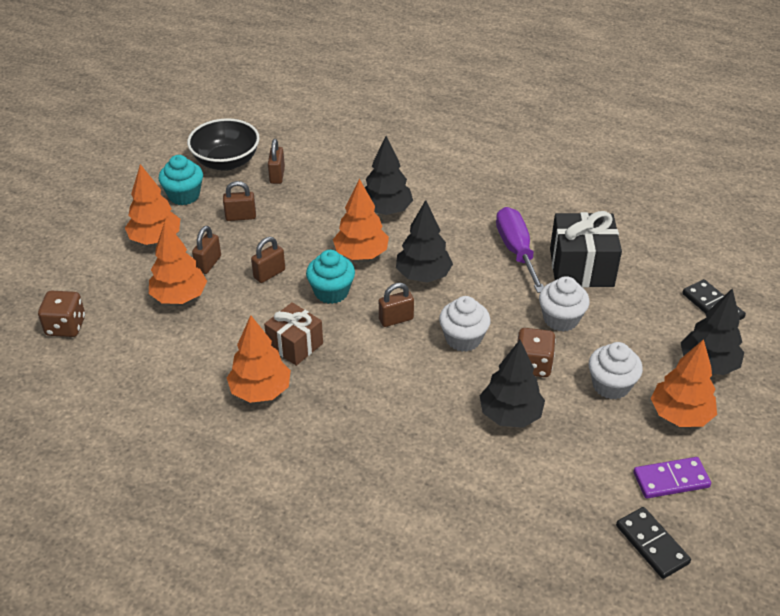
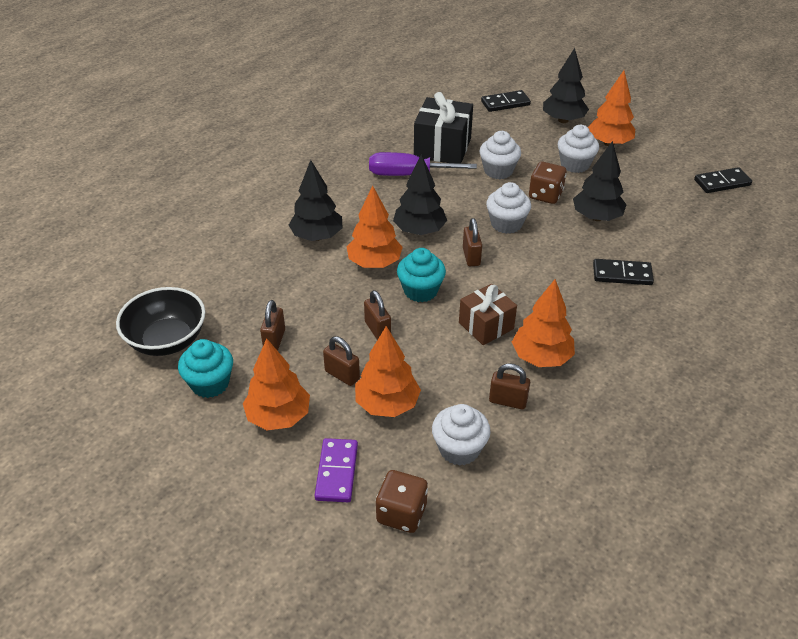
camera: 75 degrees left, 0 degrees up
brown padlock [268,139,285,184] -> brown padlock moved to [489,363,530,410]
purple domino [633,457,711,498] -> purple domino moved to [314,438,358,502]
none -> white cupcake [432,404,491,466]
none -> black domino [593,259,654,285]

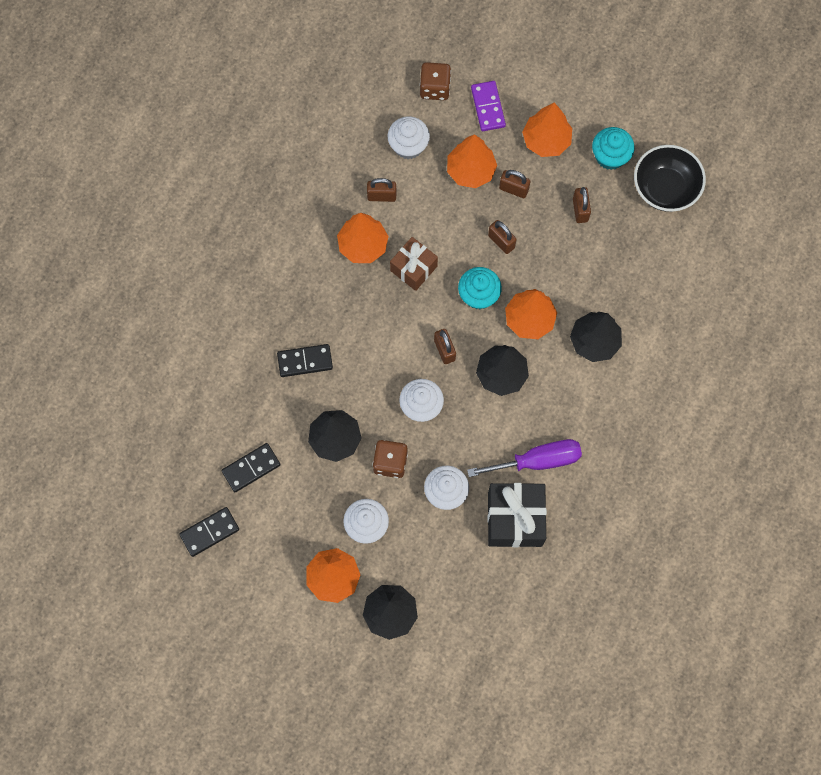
camera: 165 degrees right, 30 degrees up
black domino [481,90,531,112] -> black domino moved to [221,443,281,492]

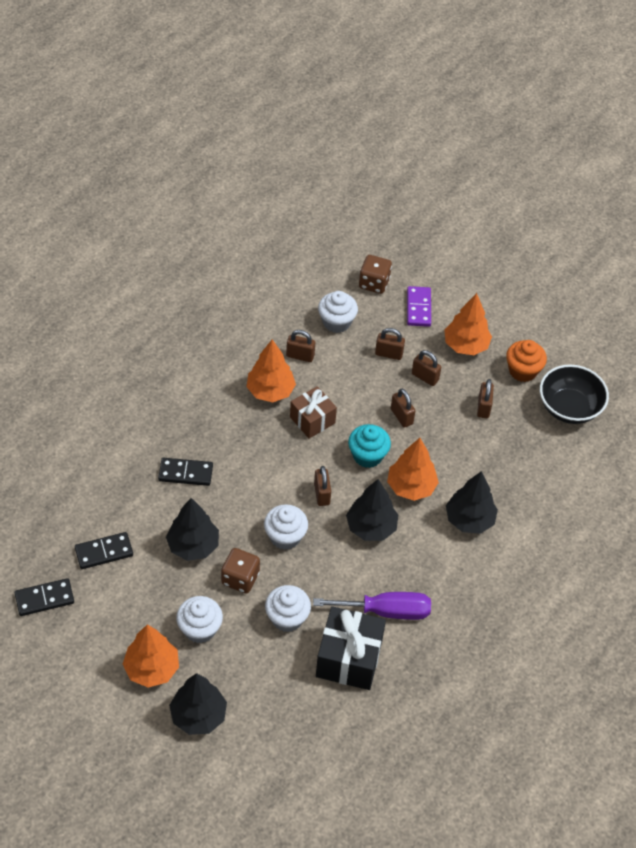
camera: 10 degrees right, 20 degrees down
orange tree [447,134,497,188] -> brown padlock [375,328,405,360]
turquoise cupcake [592,127,635,170] -> orange cupcake [506,340,547,382]

